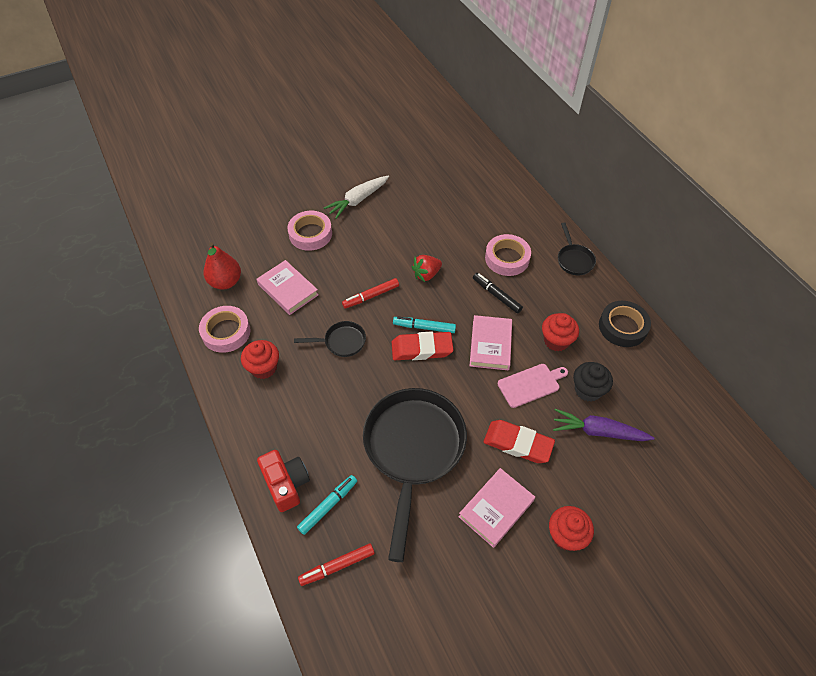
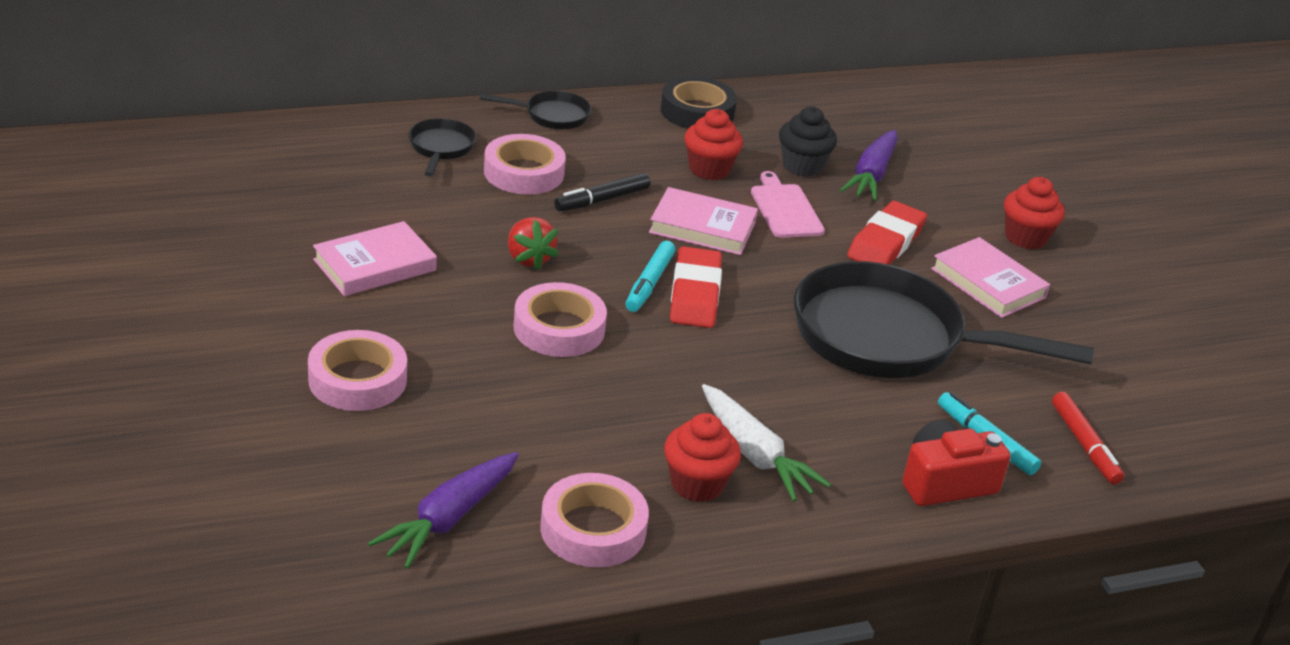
camera: 85 degrees left, 20 degrees down
red pear [204,242,241,290] -> purple carrot [368,452,519,569]
pink book [257,260,319,315] -> pink book moved to [313,221,437,296]
black pan [294,321,366,357] -> black pan moved to [408,118,476,177]
white carrot [324,176,389,219] -> white carrot moved to [702,384,831,502]
red marker [342,278,399,309] -> pink tape [514,282,607,357]

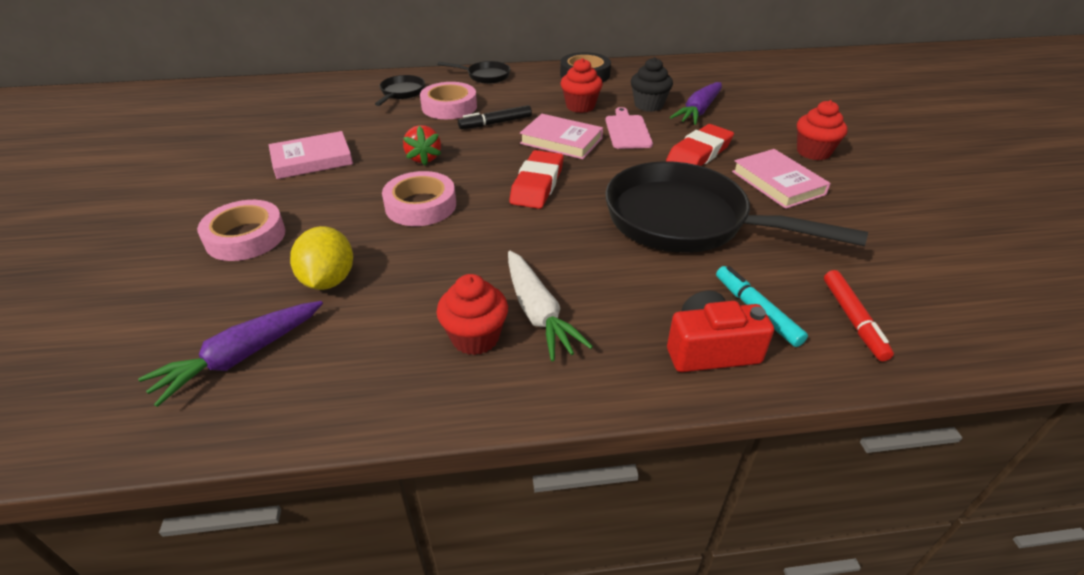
camera: 15 degrees right, 5 degrees up
pink tape [540,473,649,567] -> none
turquoise marker [625,241,675,312] -> none
none -> yellow lemon [290,226,353,290]

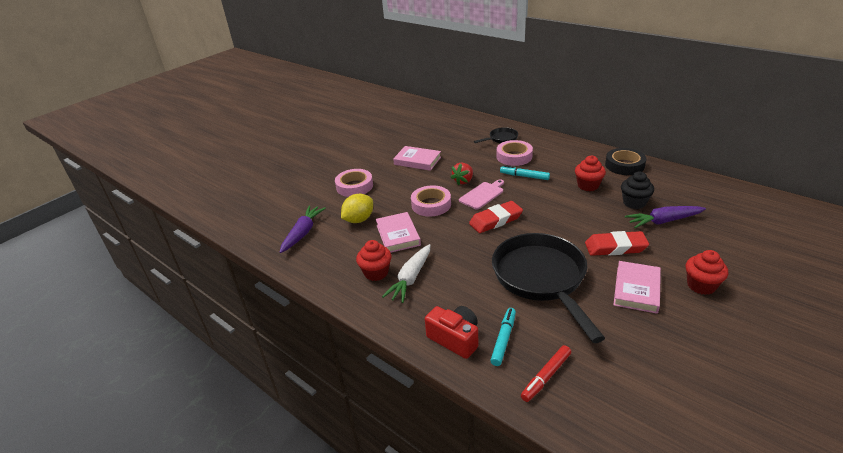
camera: 50 degrees right, 5 degrees down
purple carrot [138,301,323,407] -> purple carrot turned 105 degrees clockwise [280,205,326,253]
black pan [437,61,511,84] -> none
black marker [458,105,532,129] -> turquoise marker [500,165,550,180]
pink book [520,114,603,159] -> pink book moved to [376,212,421,253]
pink cutting board [605,107,653,149] -> pink cutting board moved to [459,179,504,209]

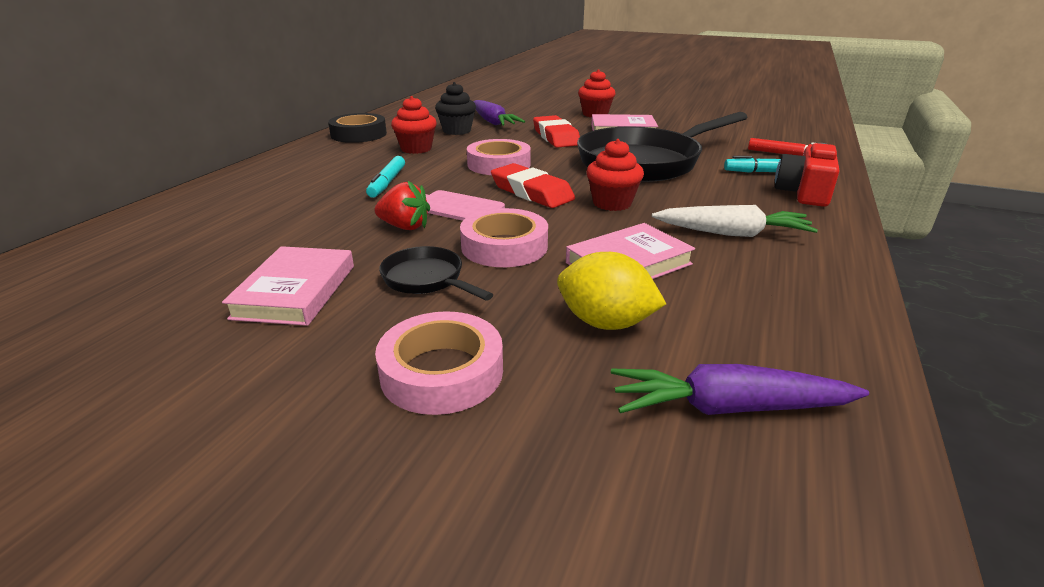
camera: 110 degrees left, 5 degrees down
red cupcake [356,240,392,281] -> red cupcake moved to [586,139,644,211]
black pan [474,127,518,143] -> black pan moved to [379,246,493,300]
pink tape [497,140,533,166] -> pink tape moved to [467,139,531,175]

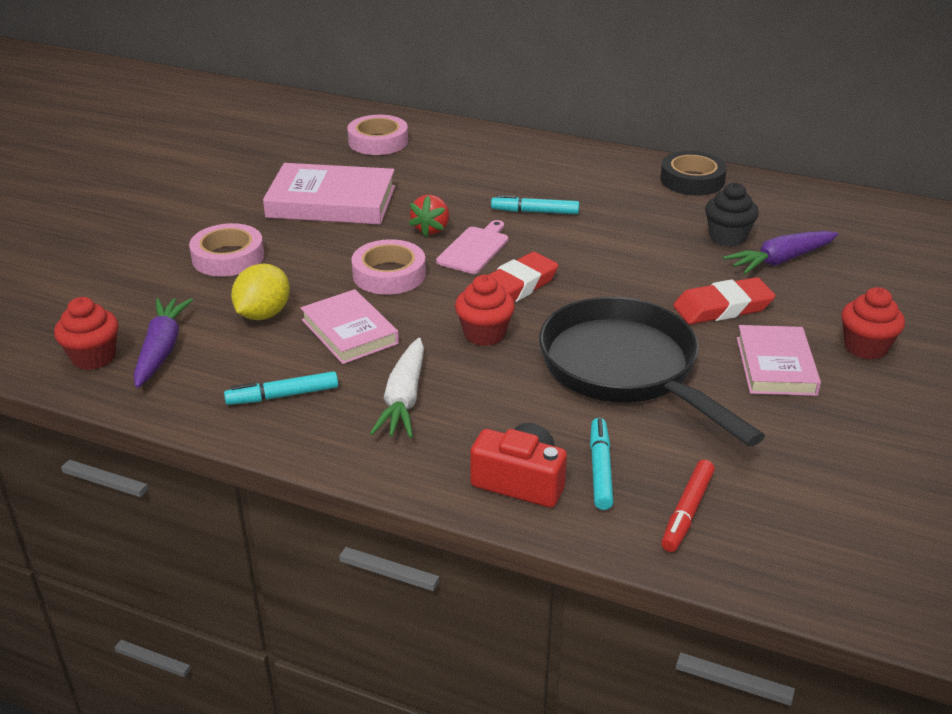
camera: 90 degrees right, 5 degrees up
pink book [222,246,354,326] -> pink book [263,163,395,225], size x1.53
black pan [379,246,493,300] -> none
red cupcake [391,96,437,154] -> red cupcake moved to [54,297,119,370]
pink tape [467,139,531,175] -> pink tape moved to [347,115,408,155]
none -> turquoise marker [224,371,338,405]

